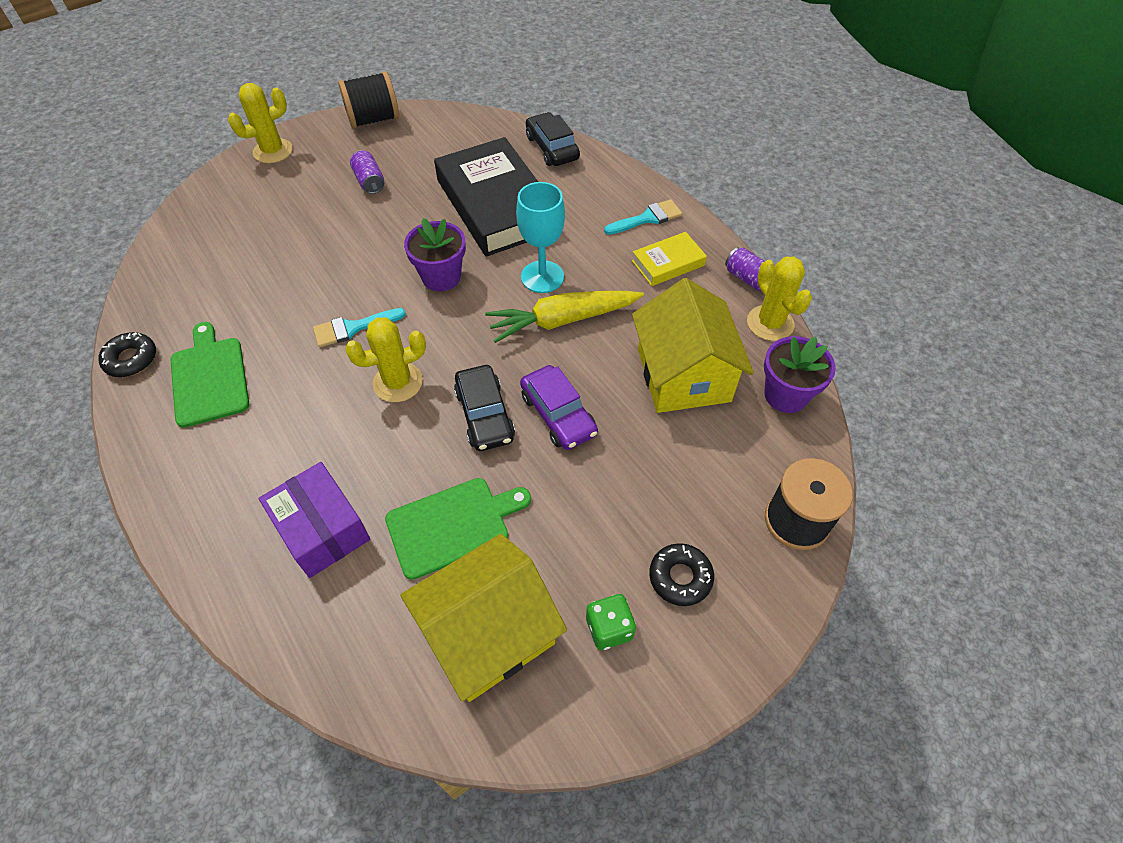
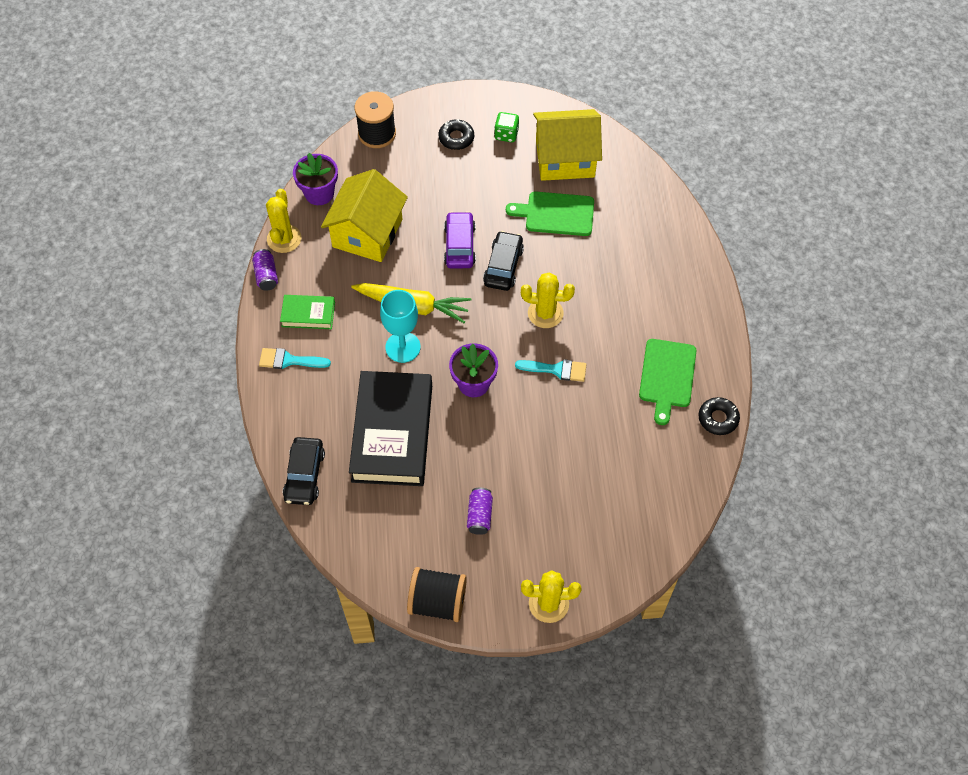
camera: 150 degrees left, 5 degrees up
purple box [259,462,370,578] -> none
yellow book [632,232,707,286] -> green book [280,295,335,329]

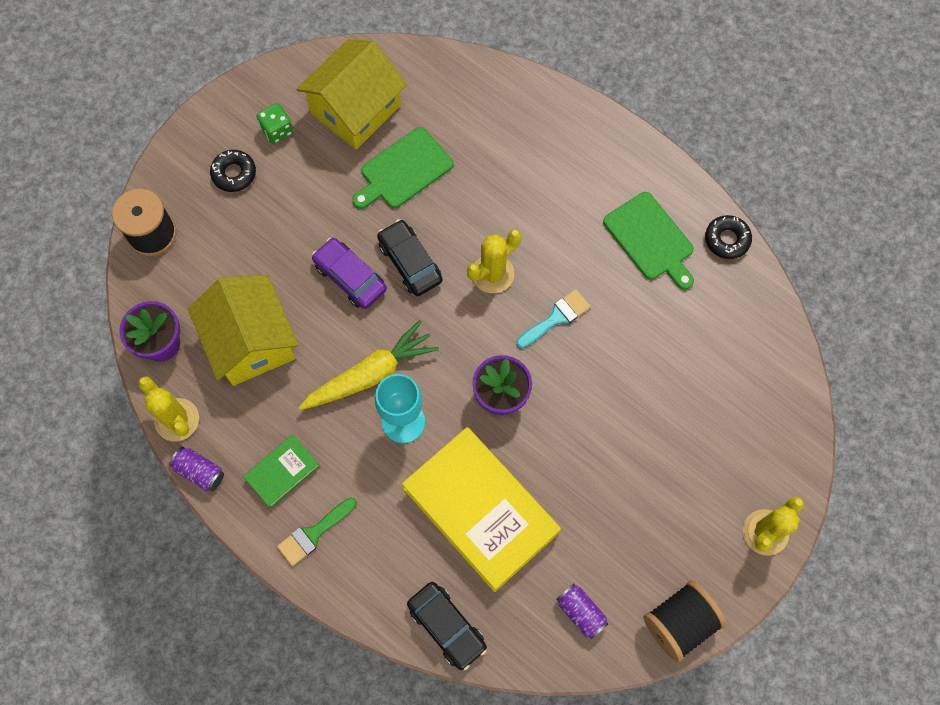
camera: 45 degrees left, 10 degrees up
turquoise brush [259,348,331,369] -> green brush [277,498,357,566]
black book [349,371,432,486] -> yellow book [402,427,561,592]
purple can [467,488,493,535] -> purple can moved to [556,584,608,639]

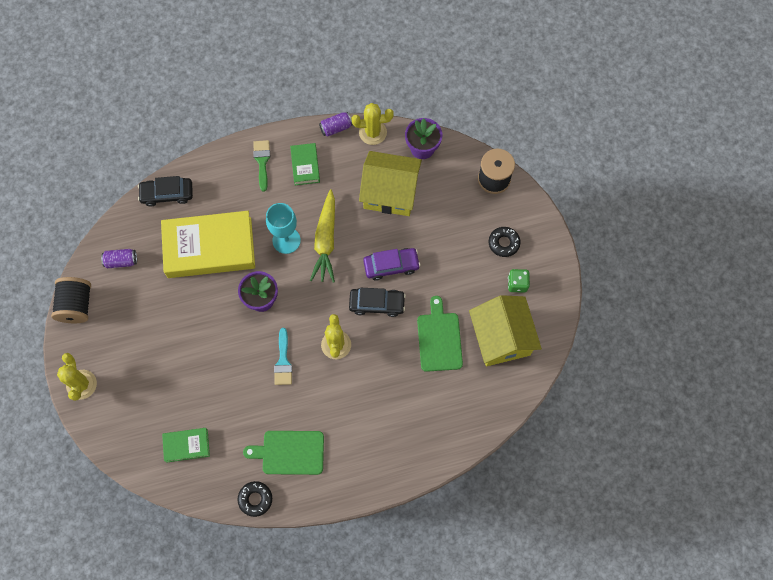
camera: 125 degrees right, 0 degrees up
none -> green book [162,428,210,463]

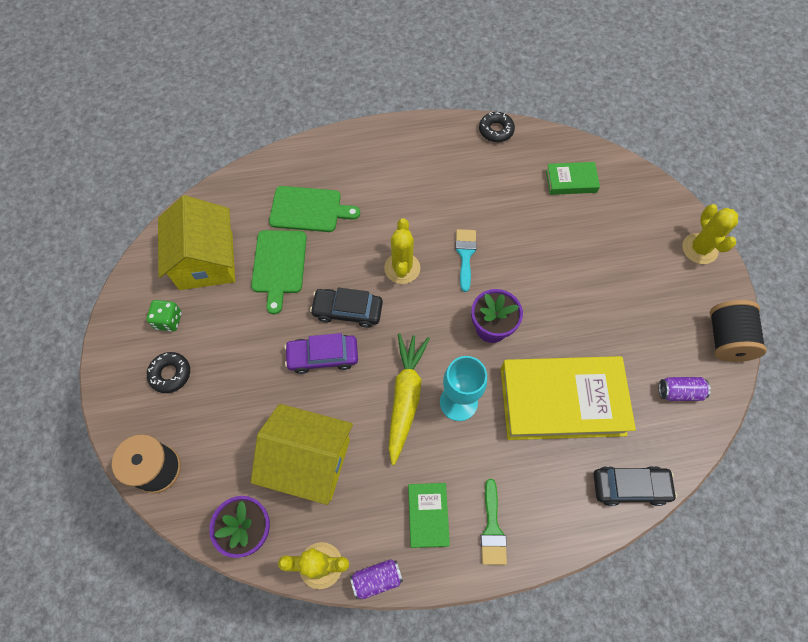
camera: 175 degrees left, 5 degrees down
green cutting board [243,431,324,475] -> green cutting board moved to [269,186,360,232]

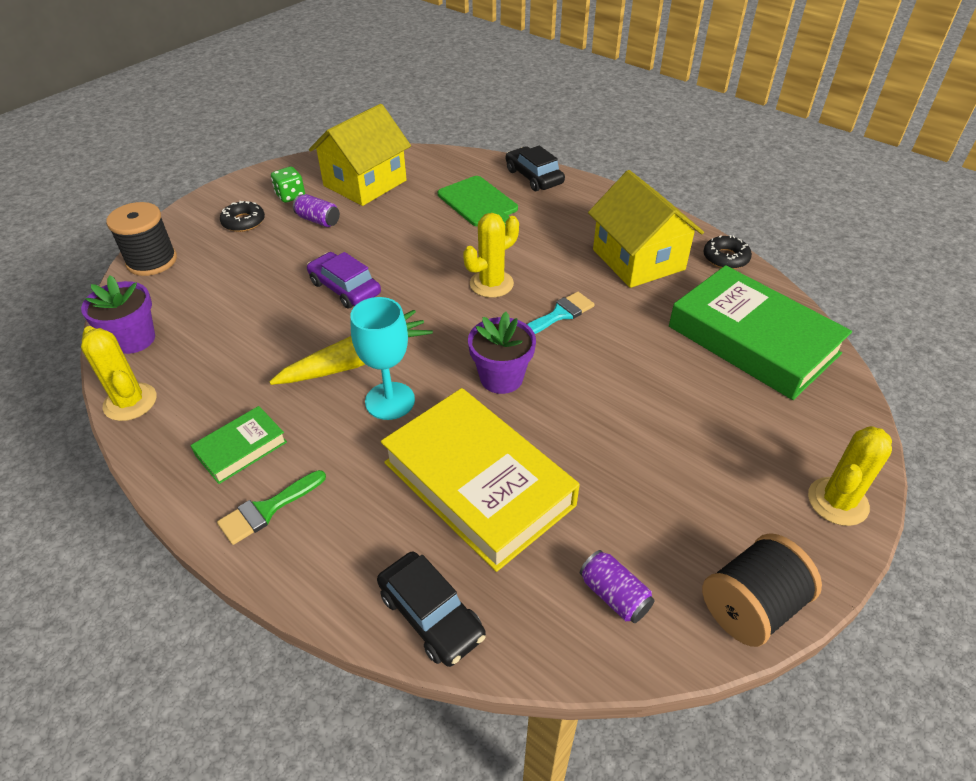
camera: 50 degrees right, 20 degrees down
green cutting board [251,230,307,314] -> none
yellow house [251,404,353,505] -> yellow house moved to [588,170,704,288]
black car [310,288,383,328] -> black car moved to [506,146,565,191]
purple can [350,559,403,599] -> purple can moved to [293,194,340,227]
green book [546,162,600,195] -> green book [669,265,852,400], size x2.13

